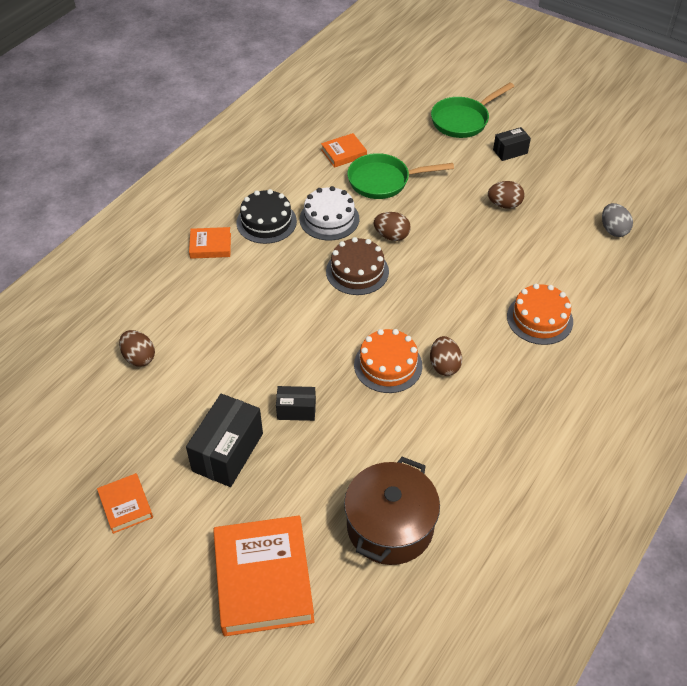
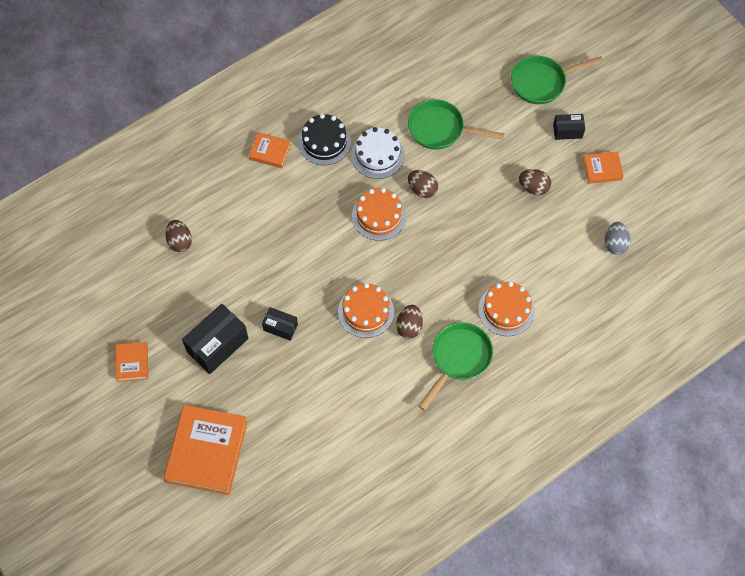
camera: 20 degrees right, 15 degrees up
orange book [321,133,367,168] -> orange book moved to [583,151,624,184]
brown cake [326,237,389,295] -> orange cake [352,188,406,241]
brown pot [344,457,440,565] -> none
none -> green pan [418,323,493,411]

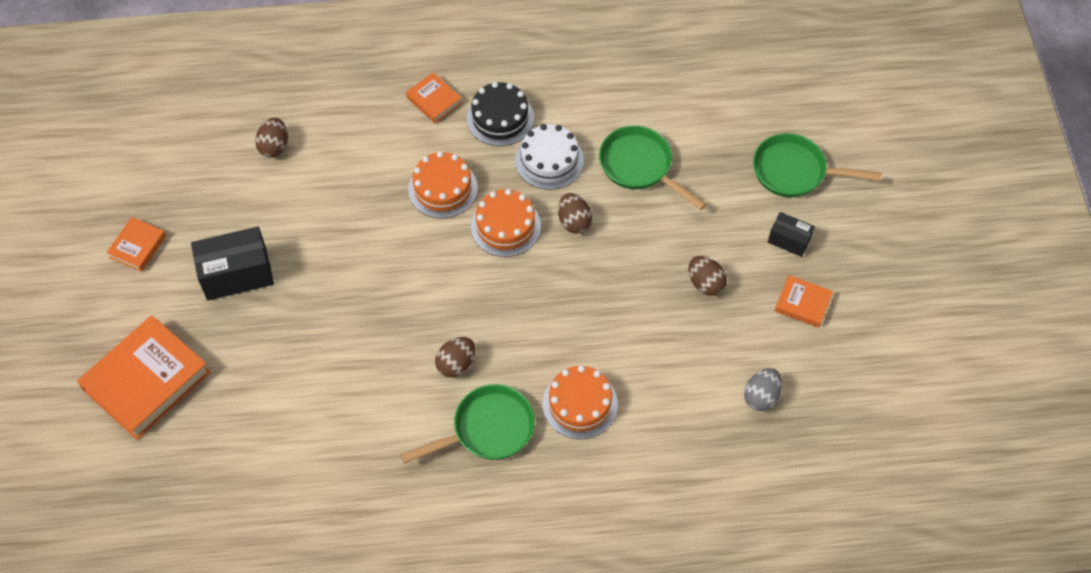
camera: 30 degrees right, 5 degrees down
black box [262,307,298,341] -> none
orange cake [338,283,394,338] -> orange cake moved to [408,151,478,218]

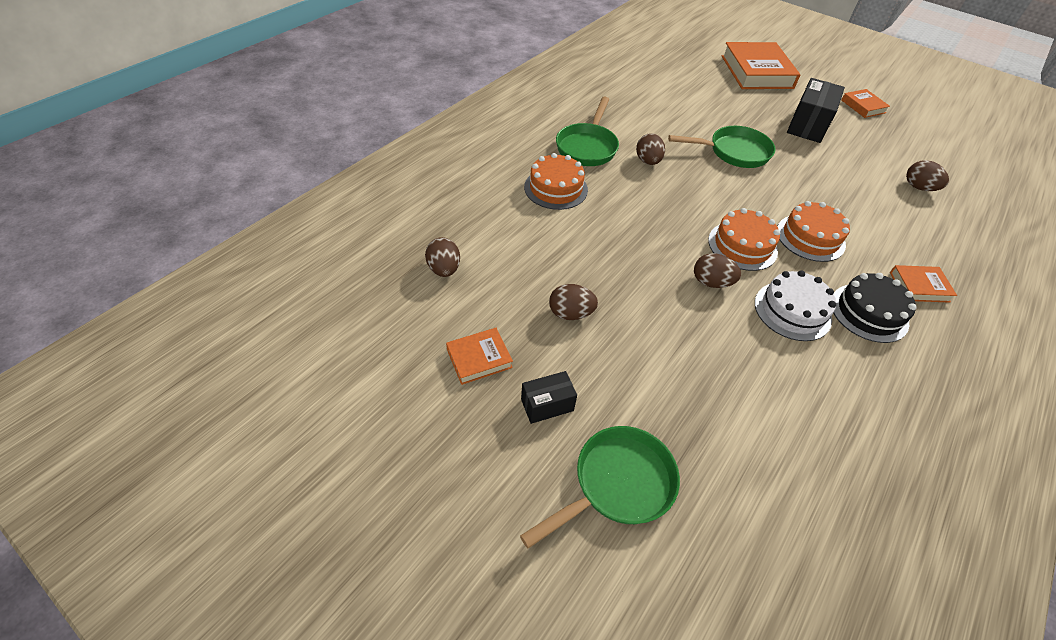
camera: 130 degrees right, 10 degrees down
green pan [599,126,707,210] -> green pan moved to [668,126,776,168]
grey egg [744,368,782,411] -> brown egg [425,237,460,277]

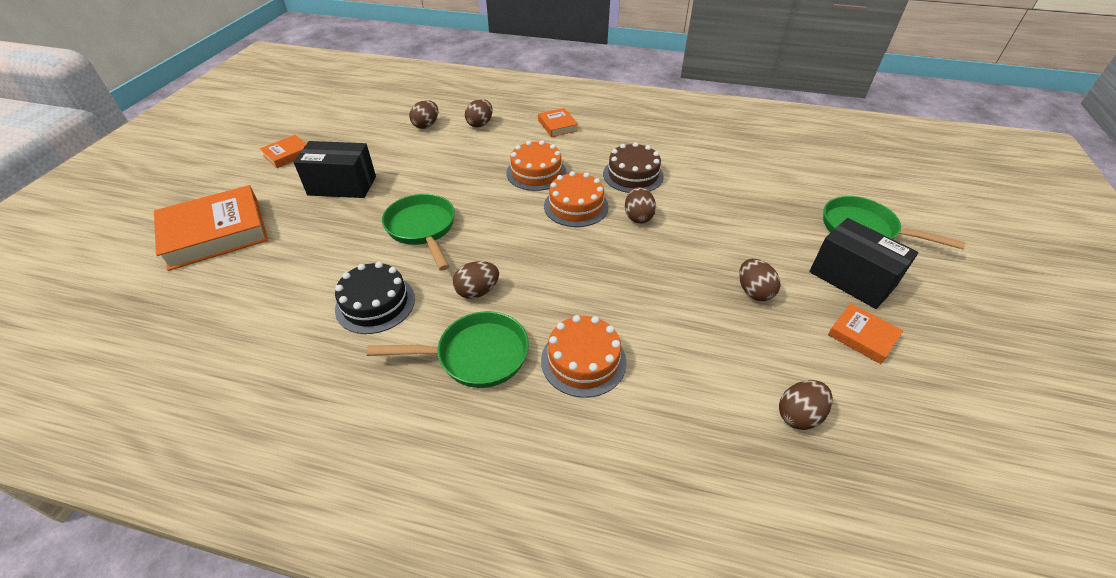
camera: 110 degrees left, 5 degrees down
black box [521,371,577,424] -> black box [809,218,919,309], size x1.79
white cake [755,270,836,341] -> brown cake [603,142,664,193]
black cake [834,273,917,343] -> black cake moved to [335,262,415,334]
none -> brown egg [465,99,493,128]

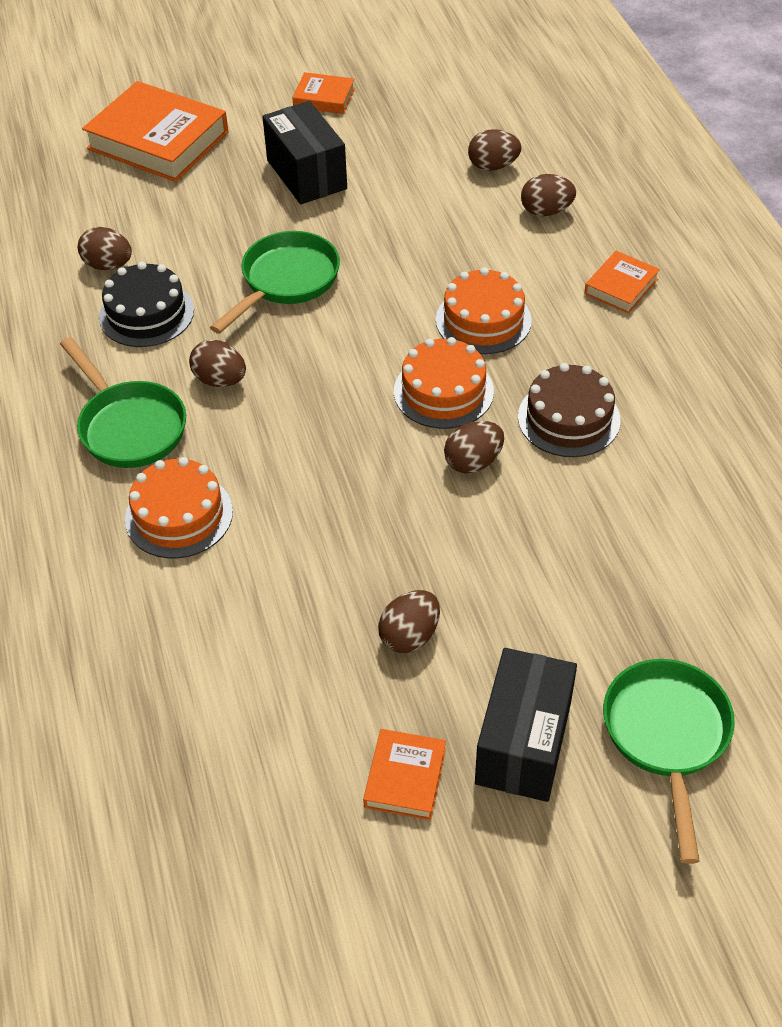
camera: 60 degrees right, 5 degrees up
brown egg [779,380,833,430] -> brown egg moved to [78,227,132,270]

